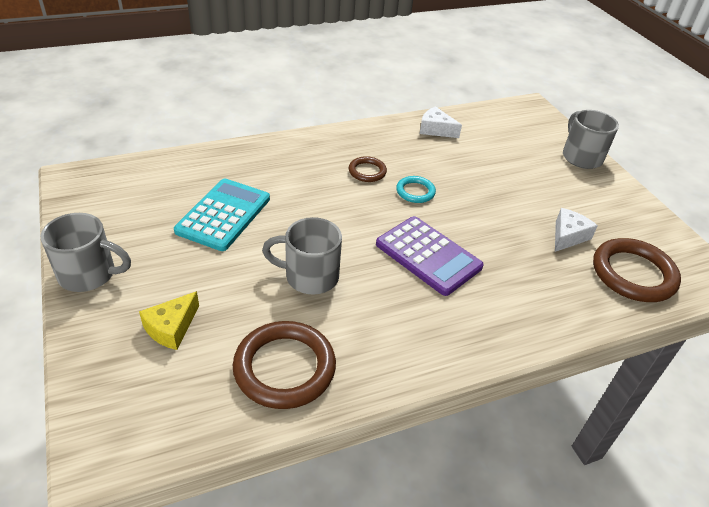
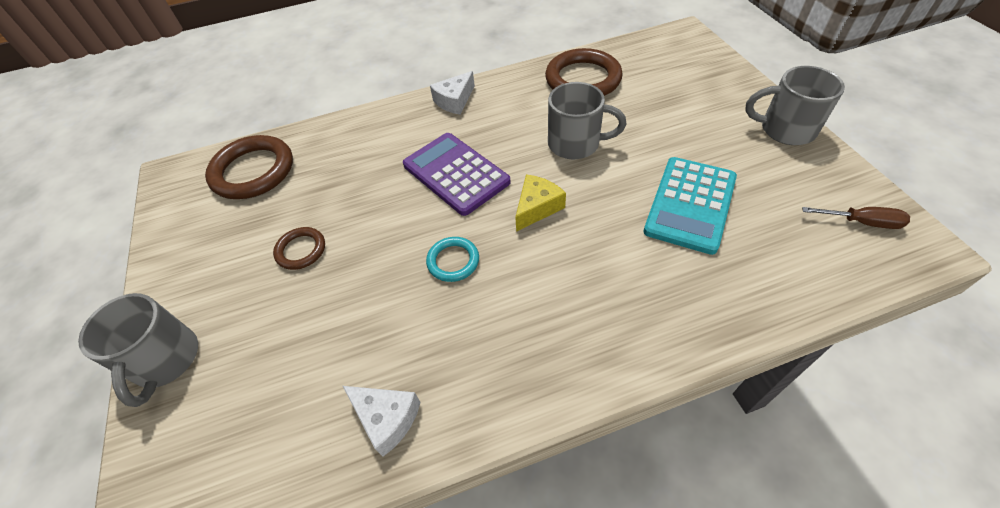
camera: 170 degrees left, 10 degrees up
yellow cheese [139,291,199,350] -> yellow cheese moved to [515,174,566,232]
brown ring [349,156,387,182] -> brown ring moved to [273,227,325,270]
white cheese [555,208,598,252] -> white cheese moved to [430,71,475,115]
none -> brown screwdriver [802,207,910,229]

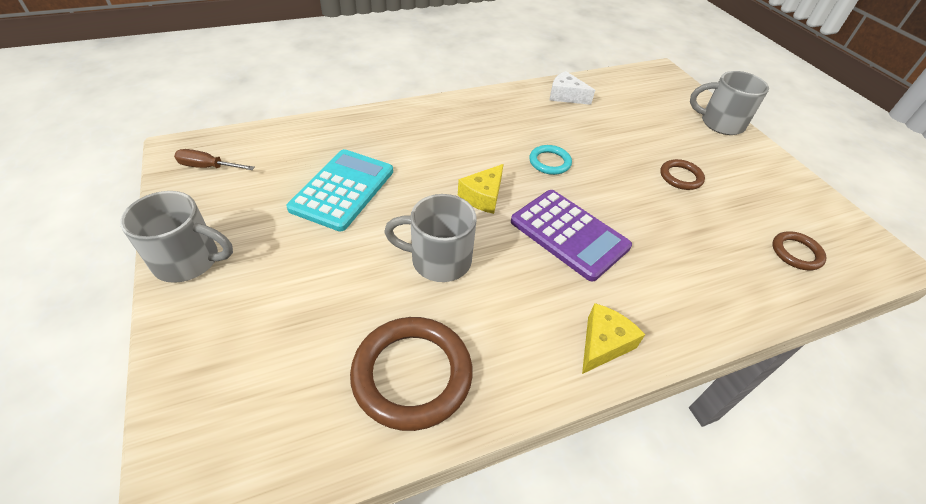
camera: 170 degrees right, 5 degrees down
grey mug [78,293,198,407] -> grey mug turned 60 degrees counterclockwise [690,71,769,135]
brown ring [205,135,293,199] -> brown ring [772,231,827,270], size x0.53
white cheese [430,71,475,115] -> yellow cheese [582,303,645,374]

